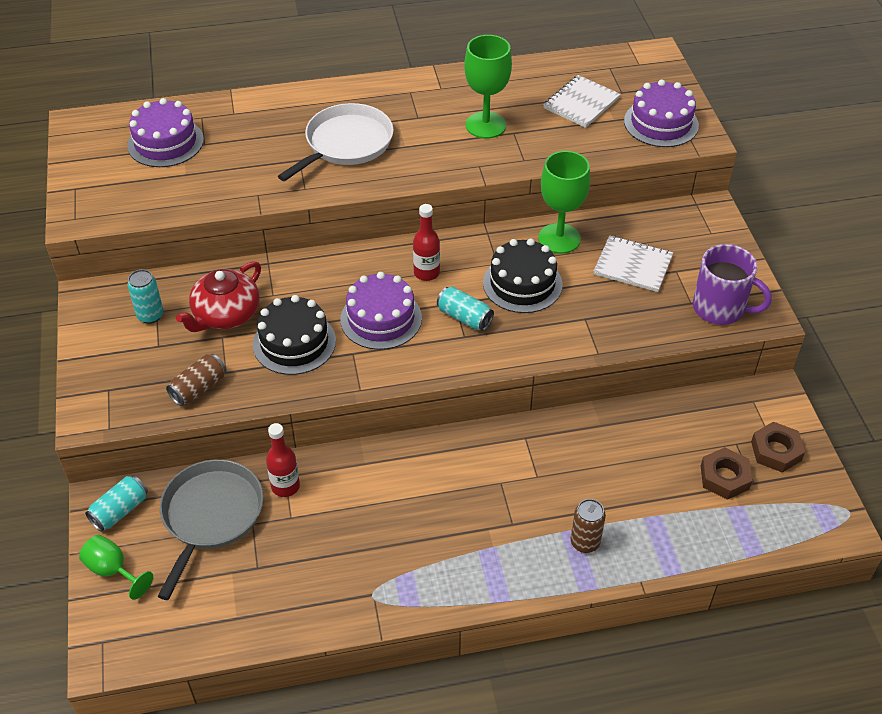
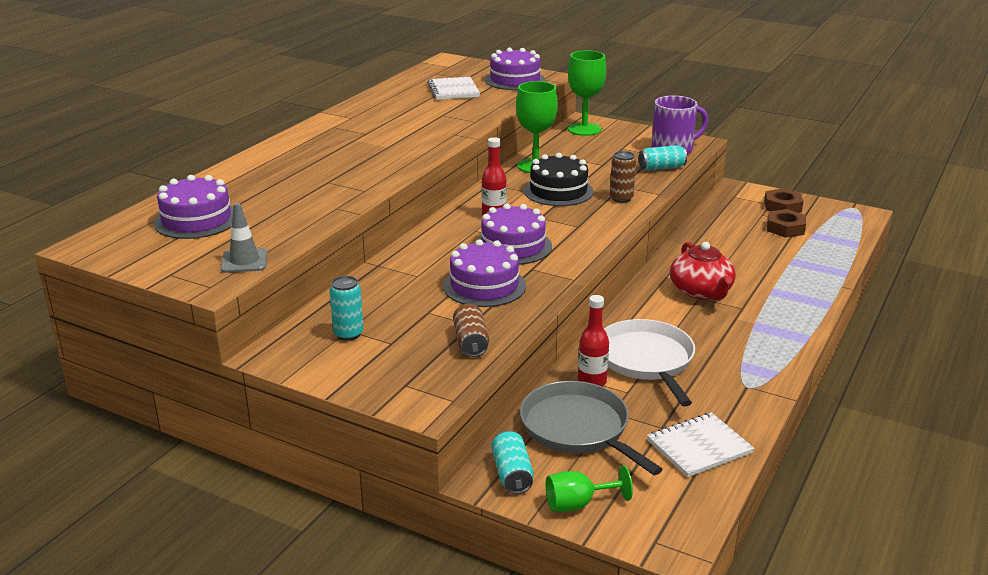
camera: 50 degrees left, 20 degrees down
red teapot [176,261,261,332] -> red teapot moved to [670,242,736,300]
black cake [253,295,336,375] -> purple cake [443,239,526,307]
white pan [278,103,394,181] -> white pan moved to [604,319,695,407]
turquoise can [437,286,494,331] -> turquoise can moved to [639,145,687,171]
green goblet [464,35,512,139] -> green goblet moved to [568,50,606,136]
brown can [570,499,606,553] -> brown can moved to [610,151,636,203]
white notebook [594,235,673,292] -> white notebook moved to [647,412,754,477]
none -> grey traffic cone [220,203,268,273]

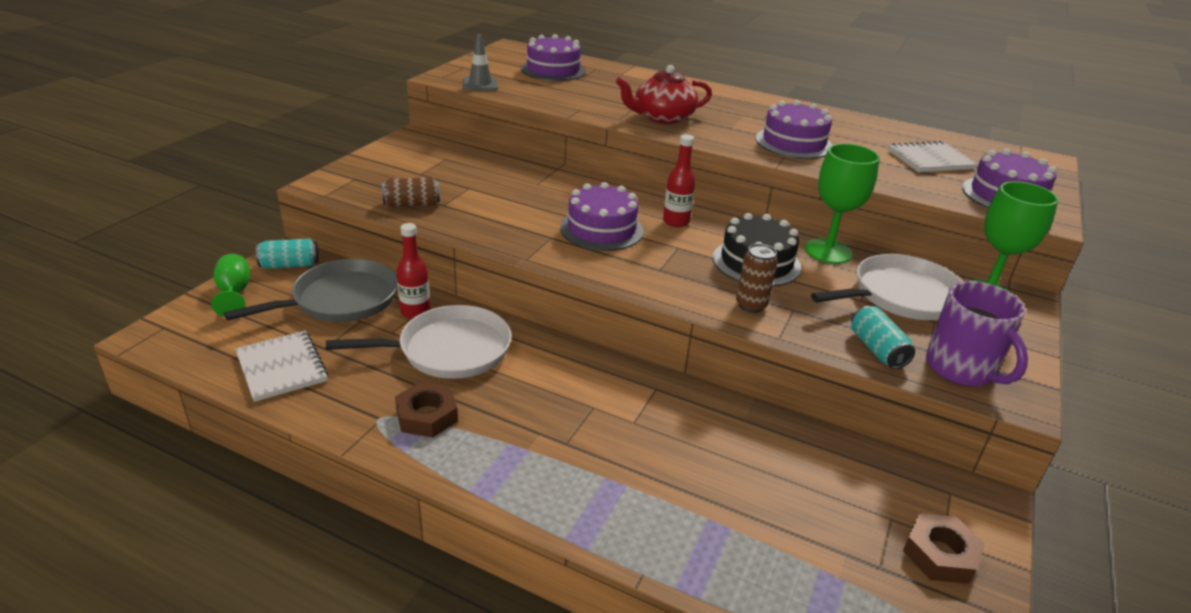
camera: 85 degrees right, 5 degrees up
turquoise can [330,276,363,341] -> none
purple cake [443,239,526,307] -> purple cake moved to [755,100,832,159]
red teapot [670,242,736,300] -> red teapot moved to [616,65,712,124]
brown nut [767,209,806,238] -> brown nut moved to [395,382,458,438]
none -> white pan [811,254,963,320]

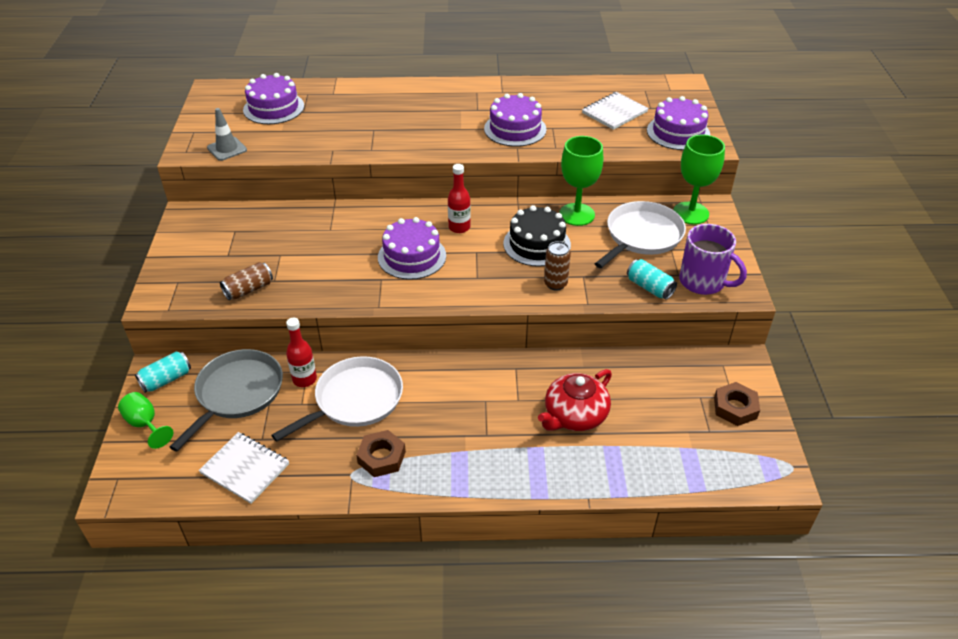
camera: 25 degrees left, 10 degrees up
red teapot [616,65,712,124] -> red teapot moved to [538,369,612,431]

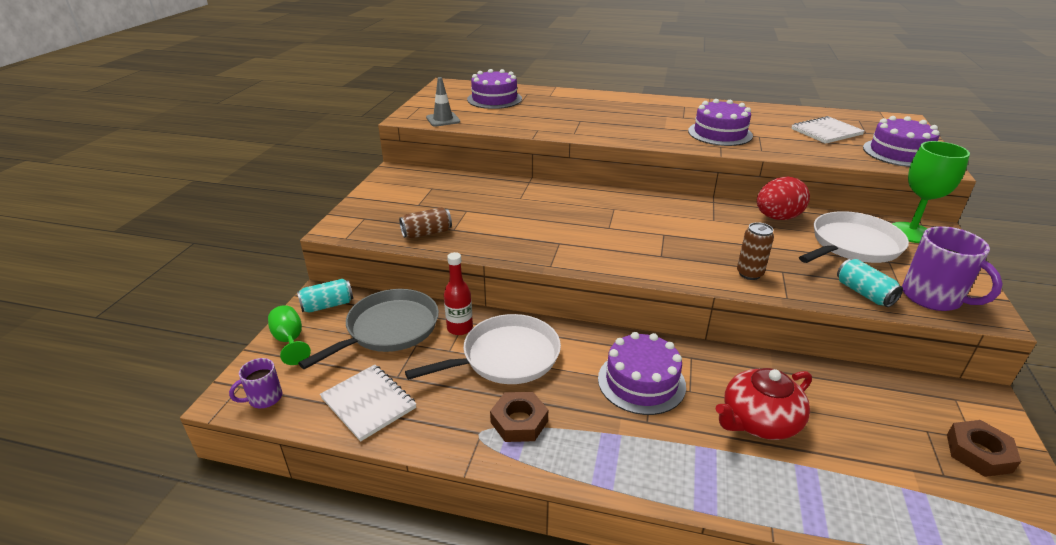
camera: 15 degrees right, 10 degrees down
purple cake [378,217,446,280] -> purple cake moved to [598,332,686,415]
red bottle [448,164,471,233] -> none
black cake [503,205,571,267] -> none
green goblet [559,136,603,226] -> red egg [757,177,810,220]
none -> purple mug [229,358,282,408]

